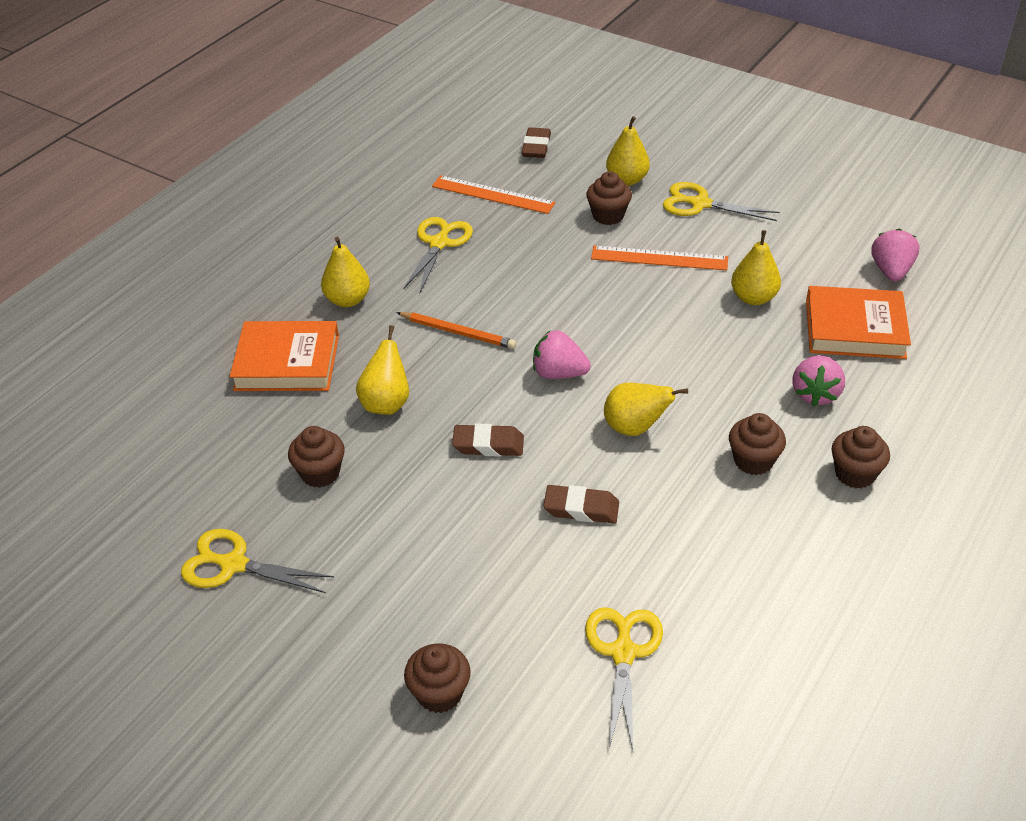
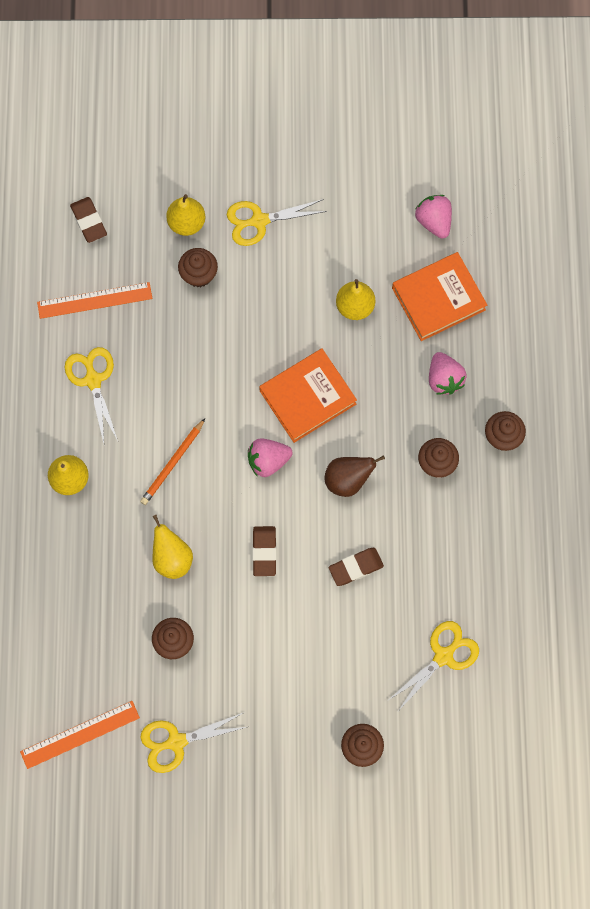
camera: 35 degrees left, 30 degrees up
orange book [229,321,339,391] -> orange book moved to [259,348,357,443]
orange pencil [396,312,517,349] -> orange pencil turned 135 degrees clockwise [140,418,205,505]
brown eraser [452,424,524,457] -> brown eraser turned 60 degrees counterclockwise [252,526,277,576]
yellow scissors [585,607,663,750] -> yellow scissors turned 75 degrees clockwise [387,621,479,711]
orange ruler [591,246,728,271] -> orange ruler moved to [20,701,140,769]
yellow pear [604,383,688,436] -> brown pear [325,455,385,497]

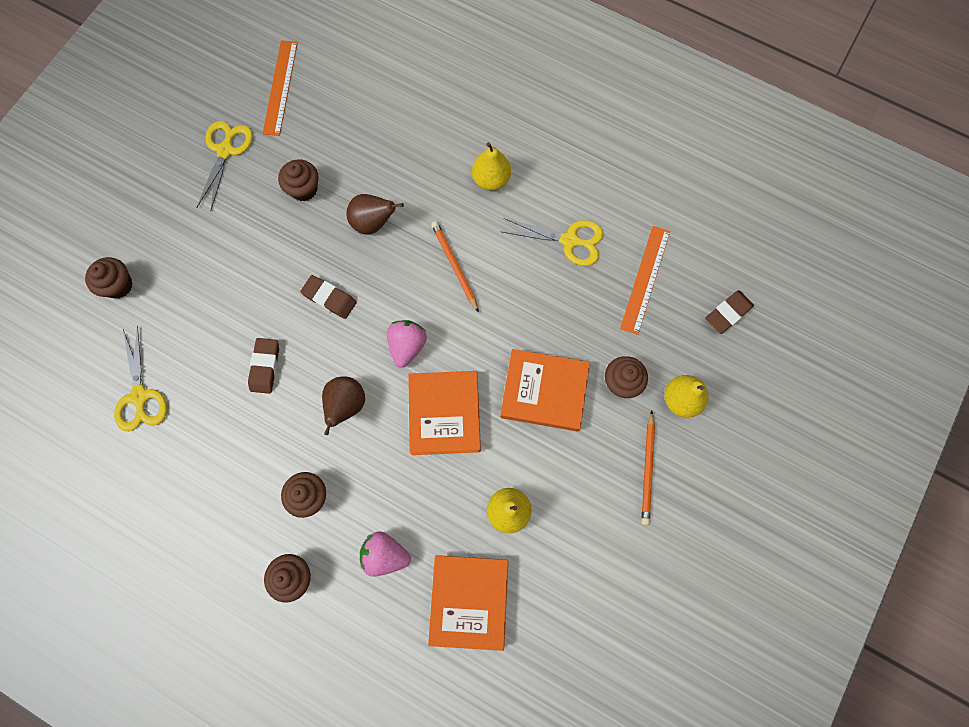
camera: 120 degrees right, 0 degrees up
brown eraser [70,197,107,243] -> brown eraser turned 45 degrees counterclockwise [705,290,754,334]
yellow pear [152,515,193,579] -> brown pear [346,194,404,235]
yellow scissors [227,199,327,246] -> orange pencil [641,411,655,525]
pink strawberry [415,195,452,239] -> none
none -> orange book [500,349,590,431]

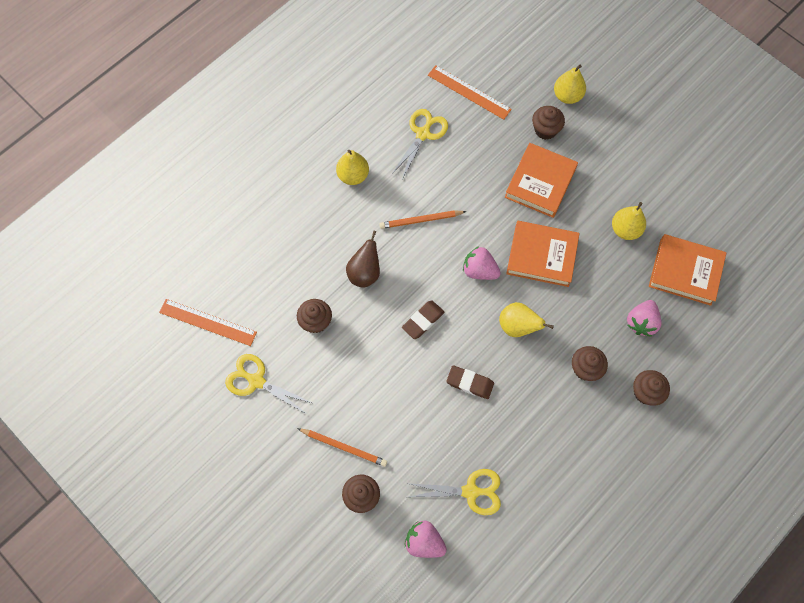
camera: 75 degrees left, 5 degrees down
brown pear [322,376,365,435] -> yellow pear [499,302,554,337]
orange pencil [641,411,655,525] -> orange pencil moved to [297,428,387,467]
brown eraser [705,290,754,334] -> none
none -> pink strawberry [405,521,447,558]

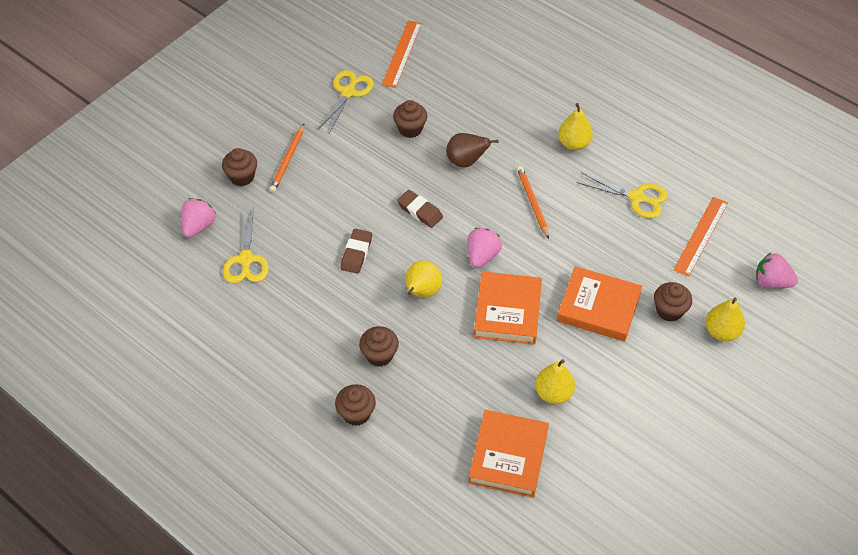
camera: 85 degrees right, 15 degrees down
pink strawberry [627,300,662,337] -> pink strawberry moved to [756,253,798,288]

